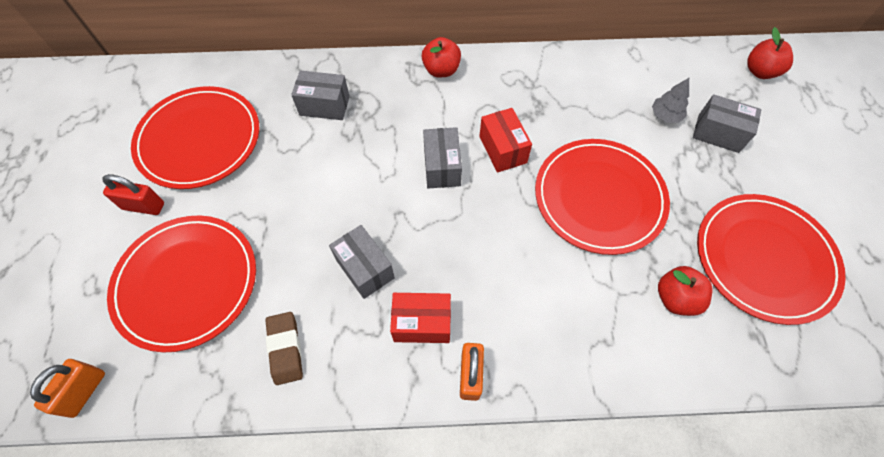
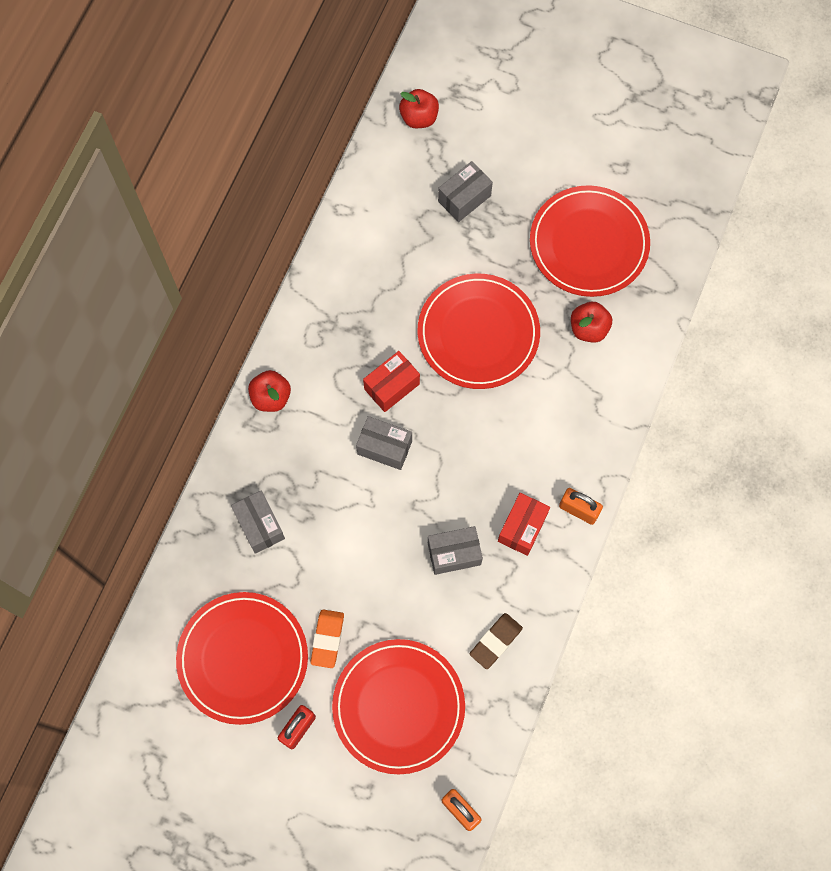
camera: 65 degrees left, 10 degrees up
brown eraser [266,312,303,385] -> brown eraser turned 60 degrees counterclockwise [470,613,523,669]
grey box [291,70,350,120] -> grey box turned 60 degrees counterclockwise [231,490,285,554]
red box [479,108,532,173] -> red box turned 45 degrees counterclockwise [363,351,420,412]
grey tree [652,78,689,123] -> none
none -> orange eraser [310,610,344,668]

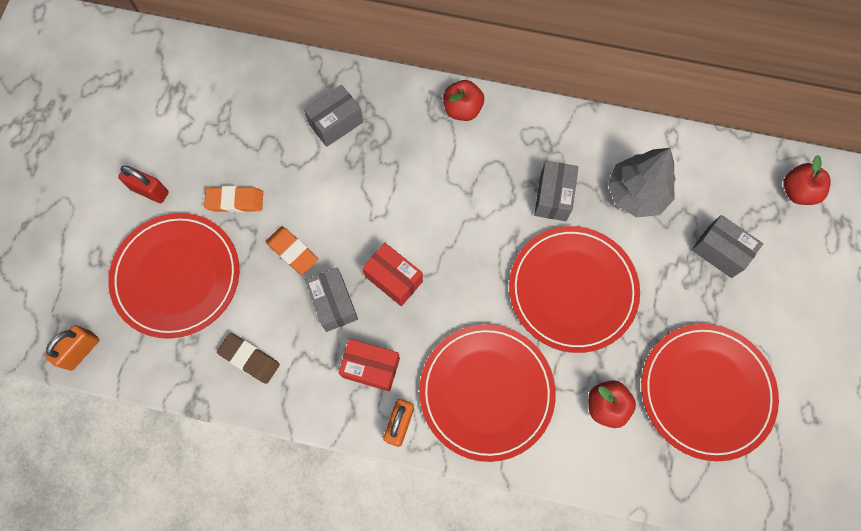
camera: 80 degrees right, 0 degrees up
red plate [176,592,308,725] -> red plate moved to [419,324,556,462]
grey box [356,416,412,470] -> grey box moved to [534,161,579,221]
red box [363,351,420,412] -> red box moved to [362,243,423,306]
none -> orange eraser [266,226,318,275]
none -> grey tree [608,148,676,217]

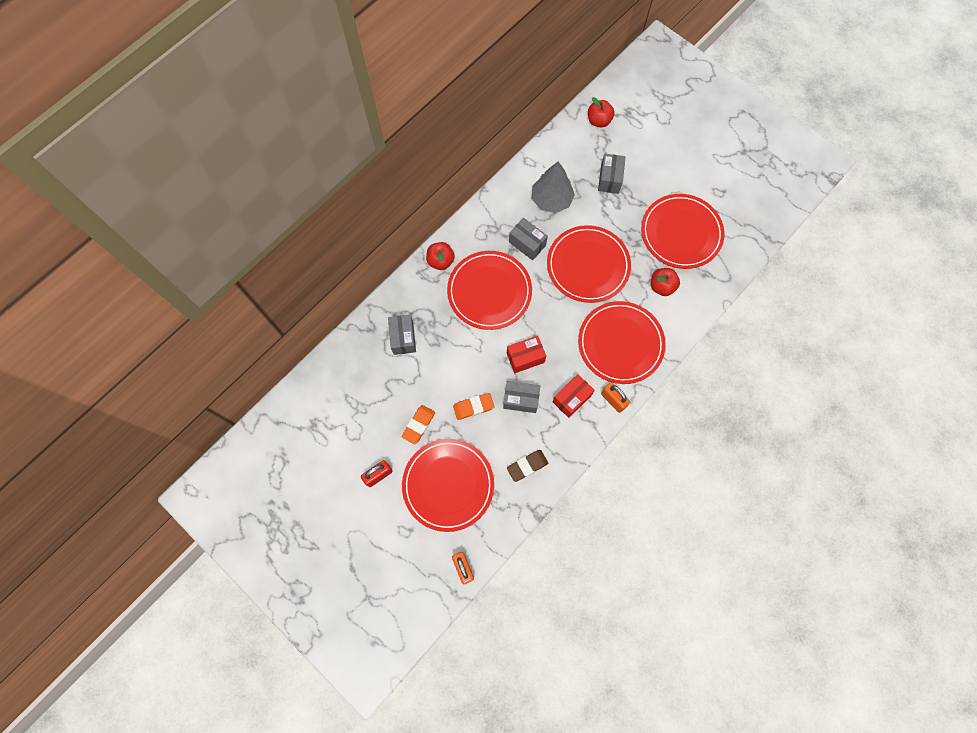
camera: 60 degrees left, 0 degrees up
grey box [692,215,763,278] -> grey box turned 60 degrees counterclockwise [598,154,626,194]
none -> red plate [447,251,532,330]

